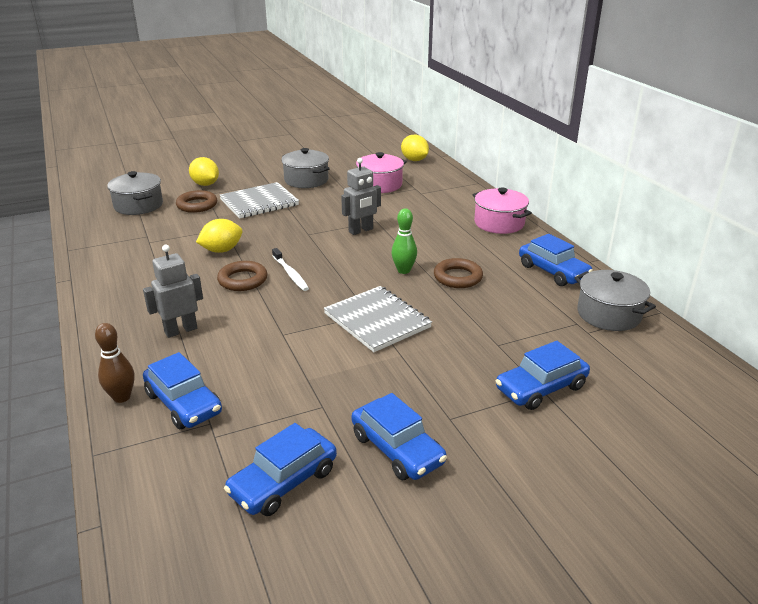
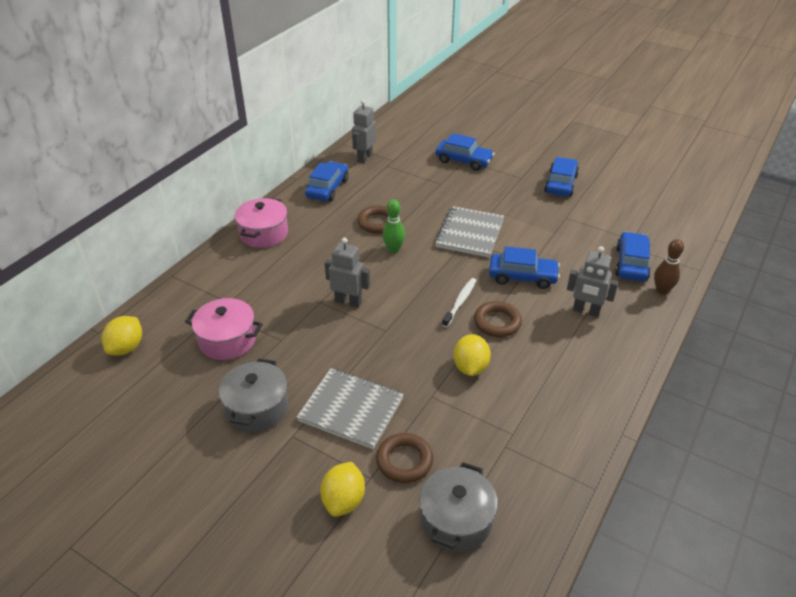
camera: 125 degrees left, 10 degrees up
yellow lemon [196,219,242,253] -> yellow lemon turned 75 degrees clockwise [453,334,491,376]
blue car [224,423,337,516] -> blue car moved to [489,246,560,289]
grey pot [574,270,656,331] -> grey robot [352,100,376,163]

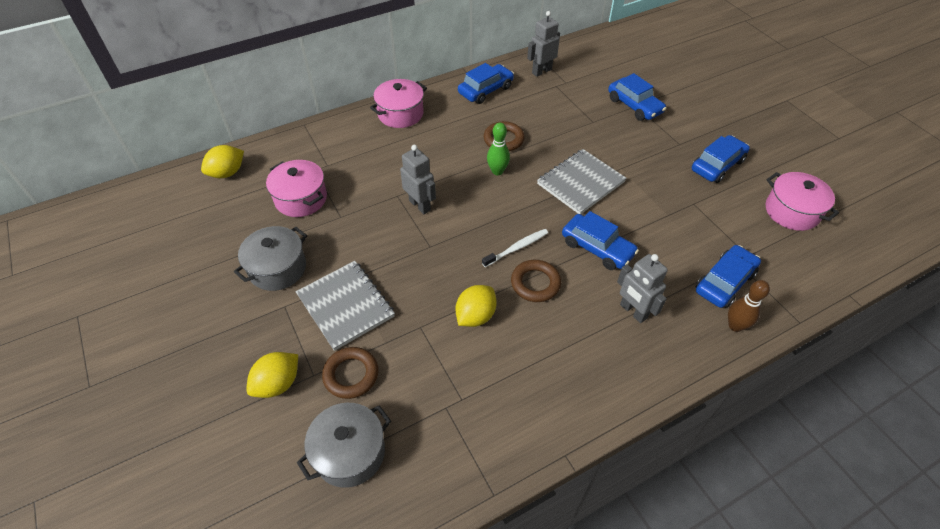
camera: 30 degrees right, 10 degrees up
none -> pink pot [766,172,839,231]

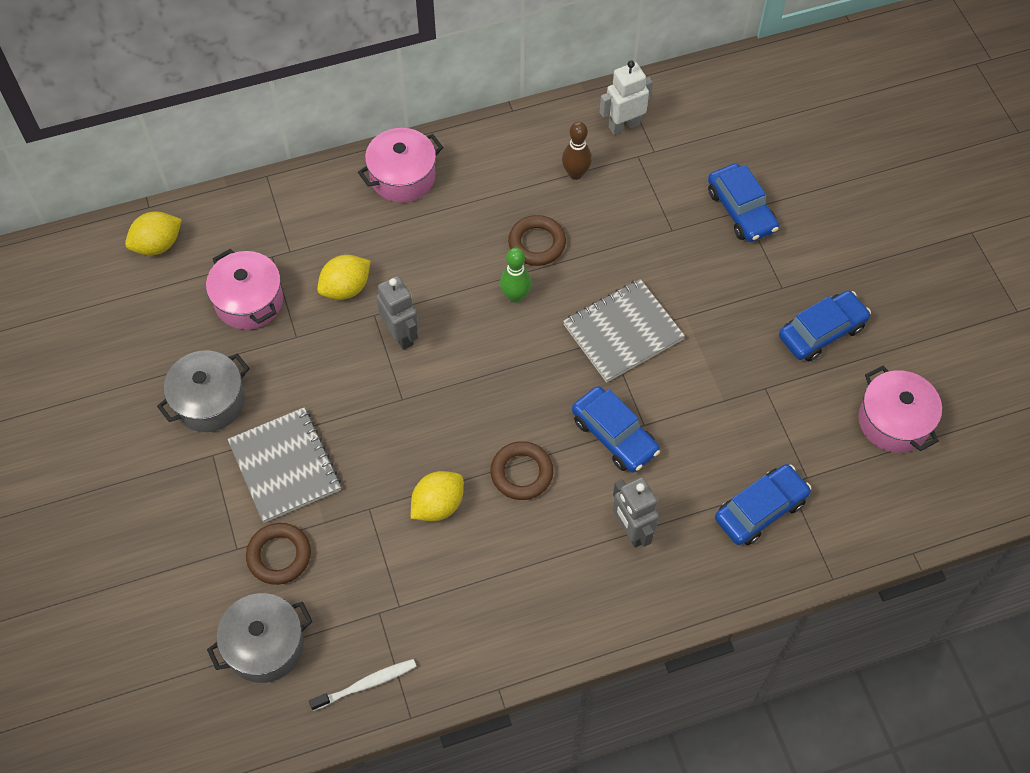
camera: 10 degrees right, 10 degrees up
yellow lemon [246,352,298,398] -> yellow lemon moved to [317,255,371,300]
blue car [458,63,514,104] -> none
white toothbrush [482,229,548,267] -> white toothbrush moved to [309,659,417,711]
grey robot [527,11,560,77] -> white robot [600,60,653,135]
brown bowling pin [728,280,770,332] -> brown bowling pin moved to [562,122,592,180]

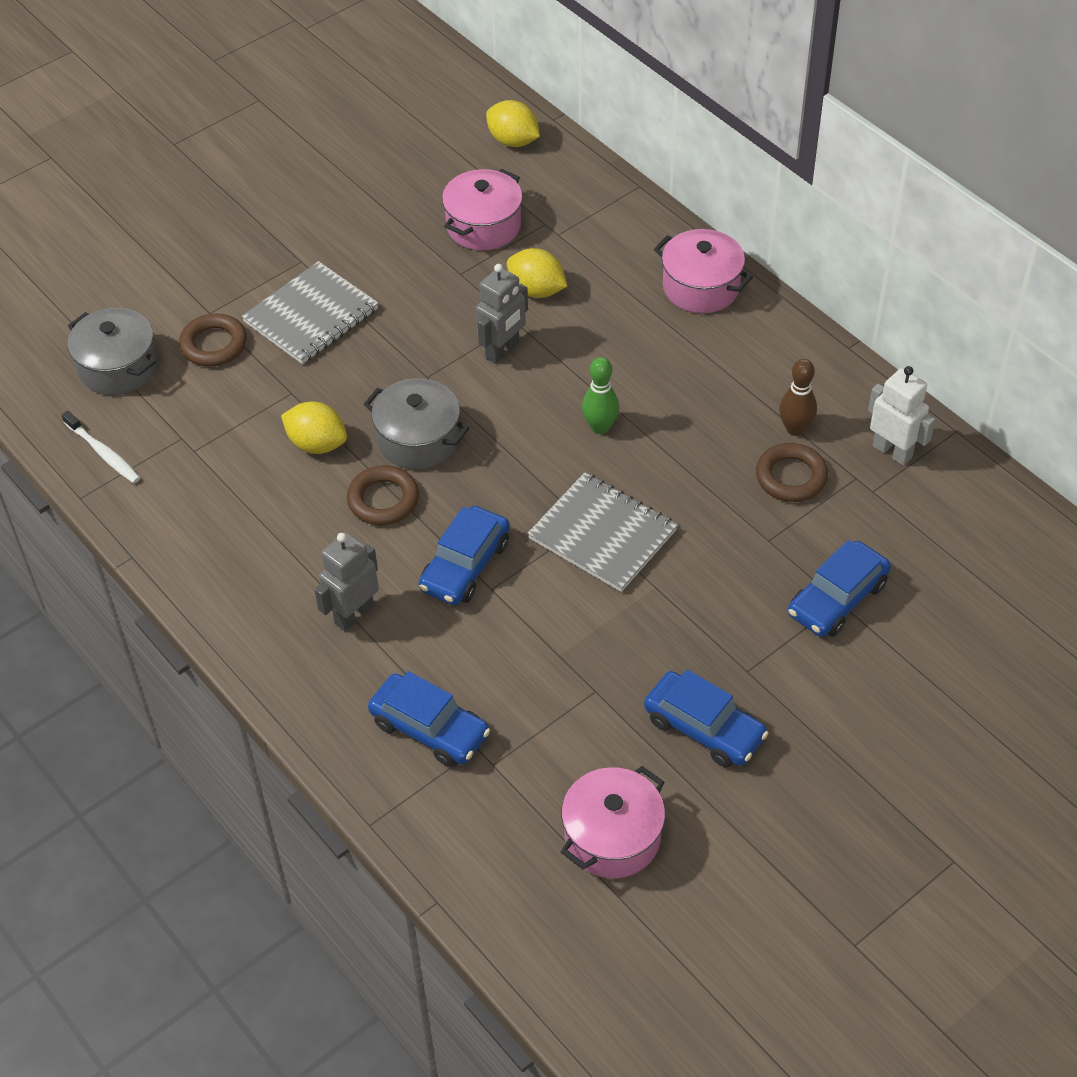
camera: 70 degrees right, 10 degrees down
grey pot [157,351,250,432] -> grey pot moved to [364,378,469,469]
brown ring [508,215,566,266] -> brown ring moved to [756,443,828,502]

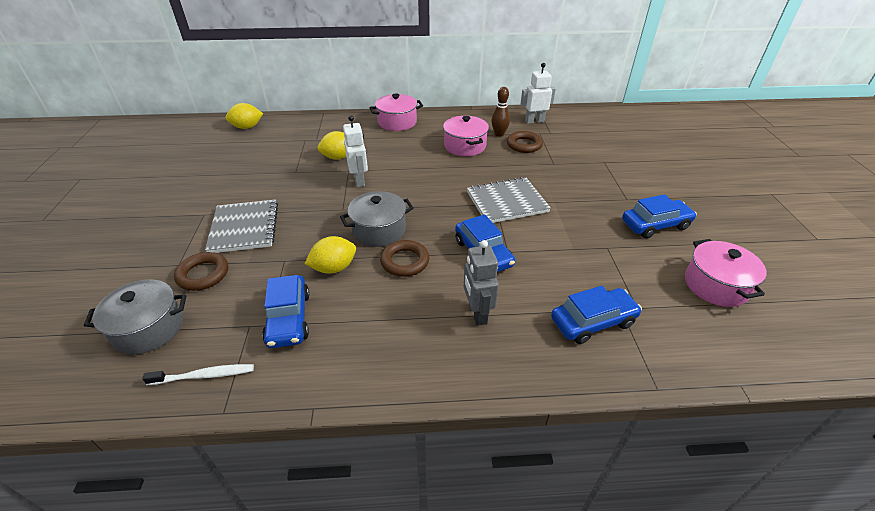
camera: 55 degrees left, 10 degrees down
pink pot [442,169,523,250] -> pink pot moved to [443,116,489,156]
grey robot [476,264,528,364] -> white robot [343,116,368,187]
green bowling pin [582,357,619,434] -> none
blue car [788,540,891,637] -> blue car moved to [262,275,310,348]

